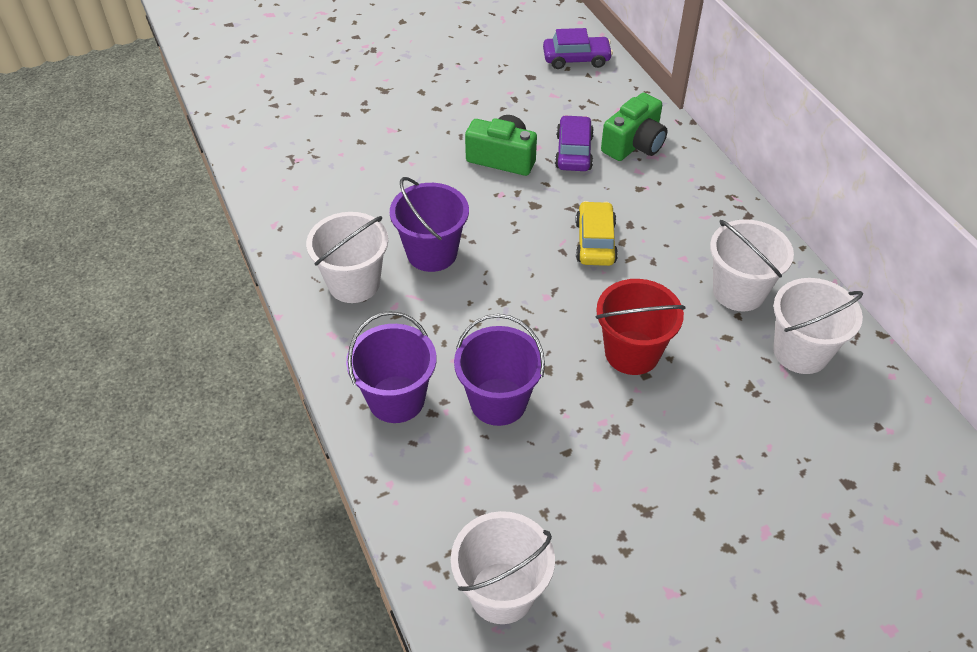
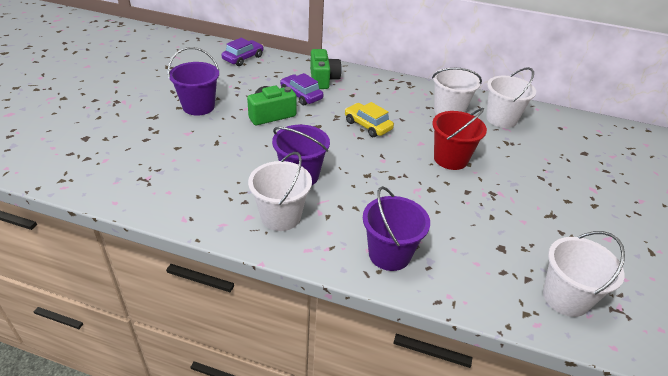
camera: 50 degrees left, 10 degrees down
purple bucket [454,314,545,426] -> purple bucket moved to [168,47,219,116]

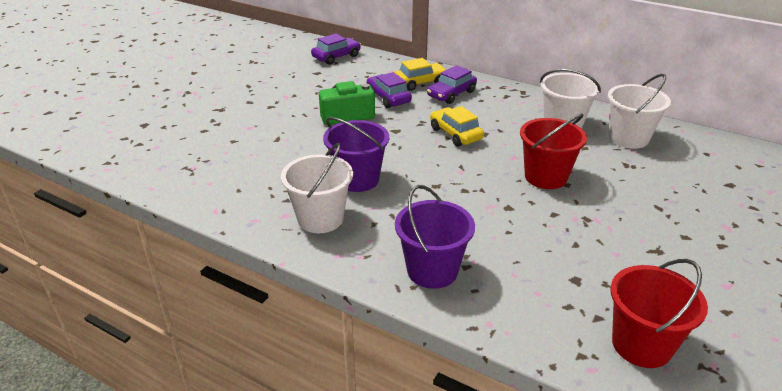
camera: 15 degrees right, 5 degrees down
purple bucket [168,47,219,116] -> none
green camera [310,49,342,89] -> yellow car [394,58,447,91]
white bucket [543,231,625,317] -> red bucket [610,259,708,368]
none -> purple car [427,65,477,104]

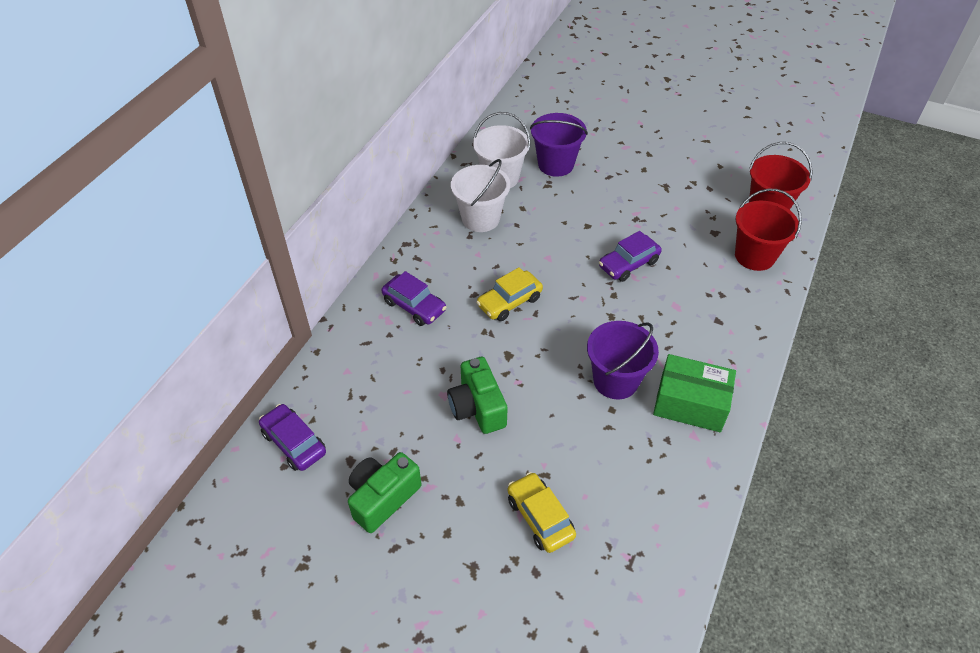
camera: 95 degrees left, 15 degrees up
white bucket [281,143,353,233] -> green box [653,354,736,432]
purple car [367,72,412,108] -> purple car moved to [599,231,662,282]
yellow car [394,58,447,91] -> yellow car moved to [508,472,576,553]
purple bucket [395,185,475,289] -> purple bucket moved to [530,113,588,177]
red bucket [520,113,587,189] -> red bucket moved to [735,189,802,271]
none -> green camera [348,452,422,533]

